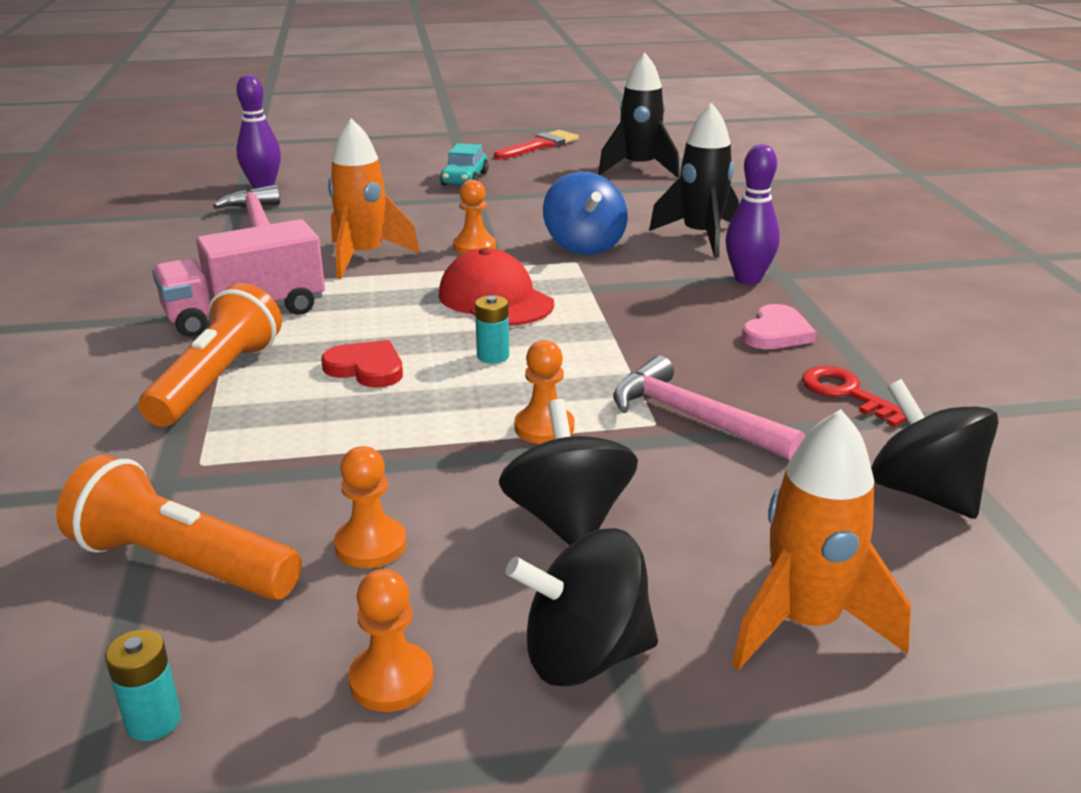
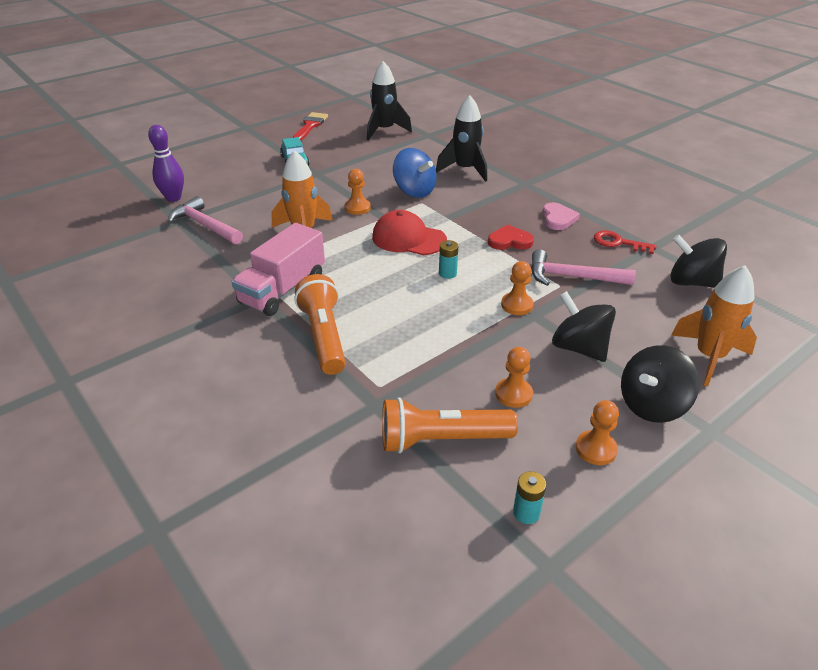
camera: 30 degrees left, 10 degrees up
red heart [321,340,403,388] -> red heart moved to [488,225,534,250]
purple bowling pin [725,144,780,285] -> none

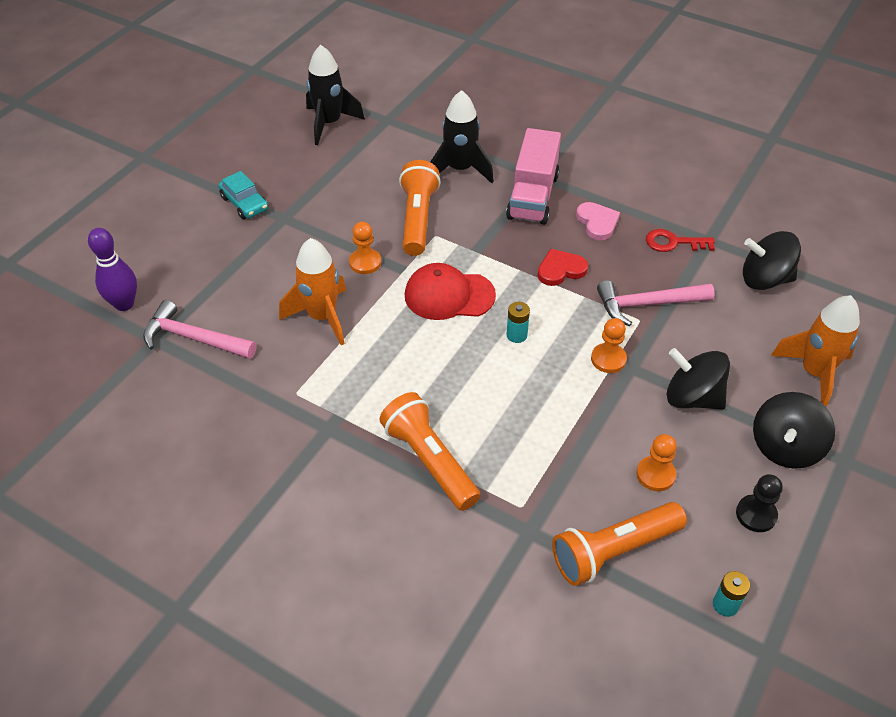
camera: 20 degrees left, 10 degrees up
pink truck [231,223,325,316] -> pink truck moved to [506,128,561,225]
red brush [293,112,328,140] -> none
blue spinning top [393,148,436,198] -> orange flashlight [399,160,441,256]
orange pawn [576,400,619,465] -> black pawn [736,474,783,532]

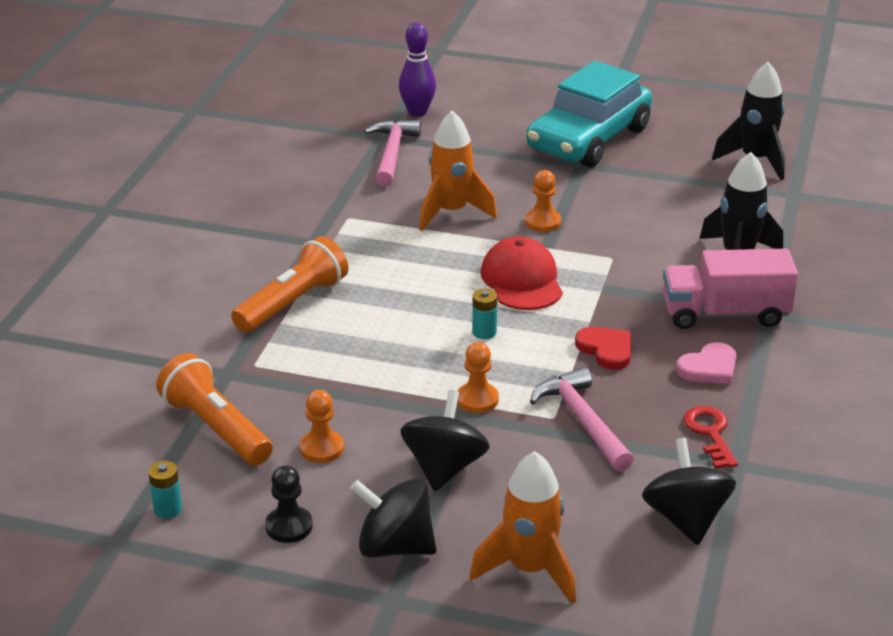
camera: 75 degrees right, 15 degrees down
turquoise car [218,171,268,219] -> turquoise car [526,61,652,168], size x2.26
orange flashlight [399,160,441,256] -> none

